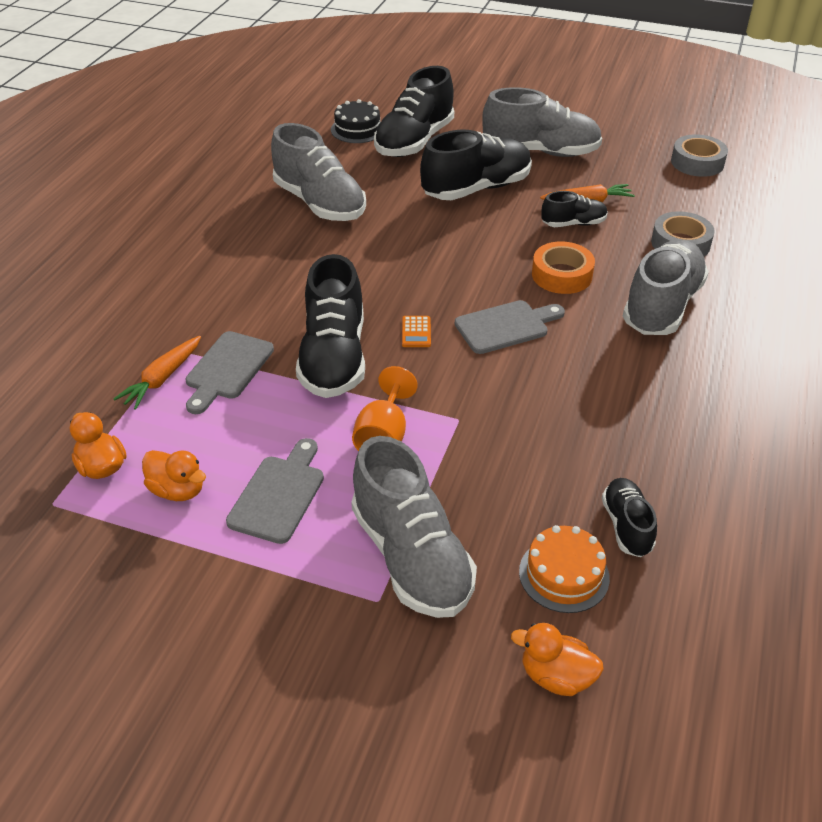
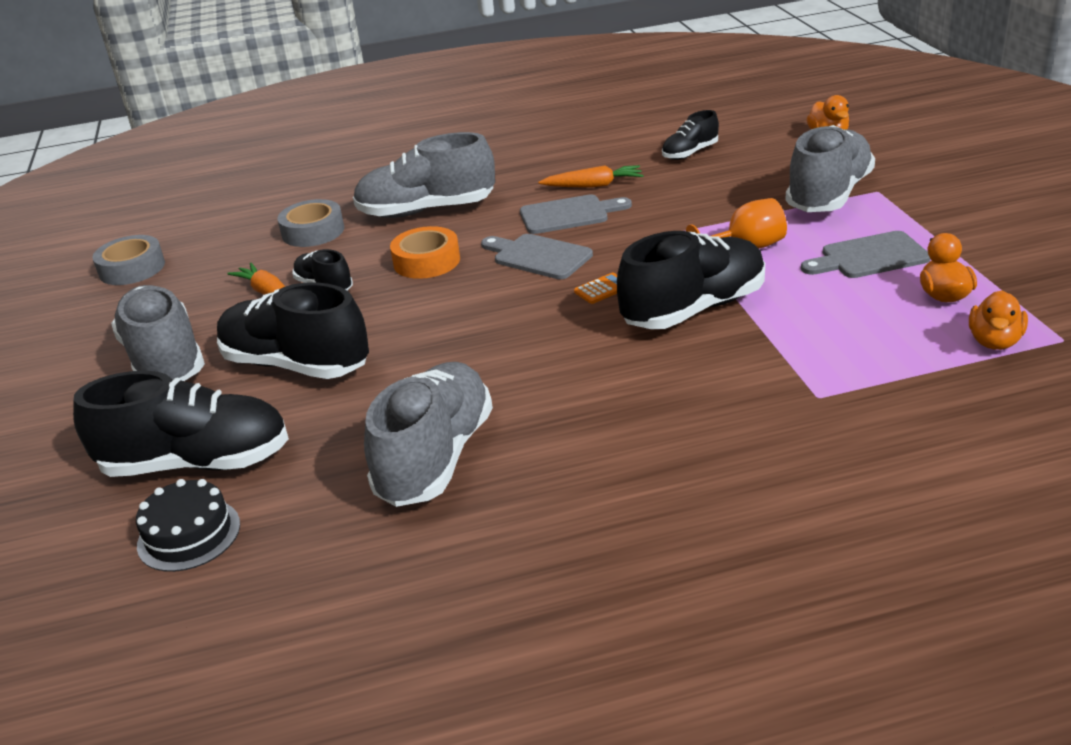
camera: 120 degrees left, 10 degrees down
orange carrot [113,336,201,410] -> orange carrot moved to [538,165,644,188]
grey cutting board [186,331,274,414] -> grey cutting board moved to [520,194,632,234]
orange cake [519,525,610,613] -> none

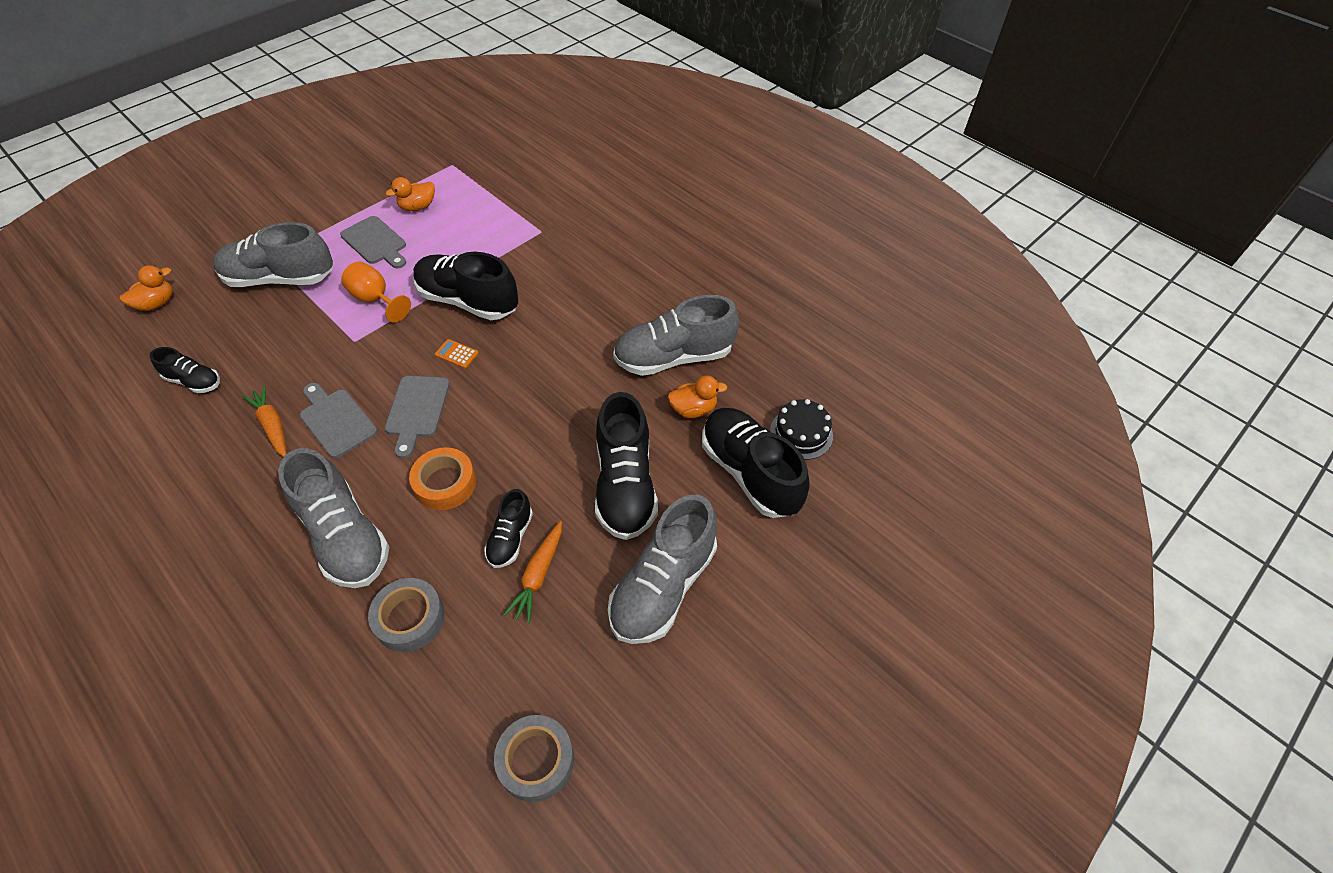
camera: 125 degrees left, 20 degrees up
orange duck [969,290,1028,350] -> orange duck moved to [668,375,727,418]

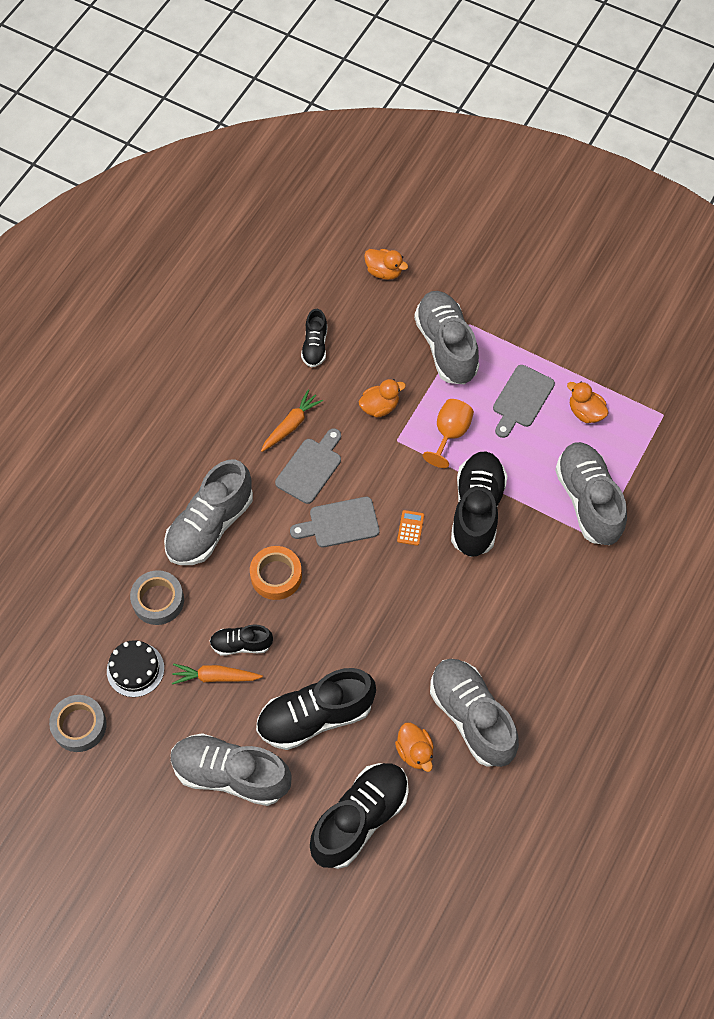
camera: 75 degrees right, 10 degrees up
black cake [770,399,833,460] -> black cake moved to [107,640,164,697]
none -> orange duck [359,379,406,418]
none -> grey shoe [555,442,627,545]

